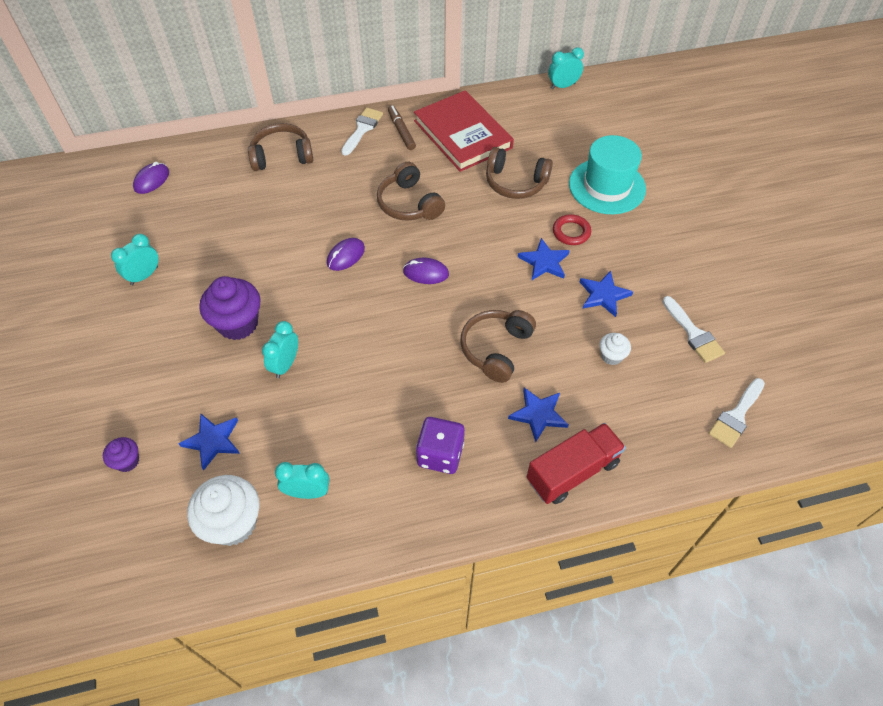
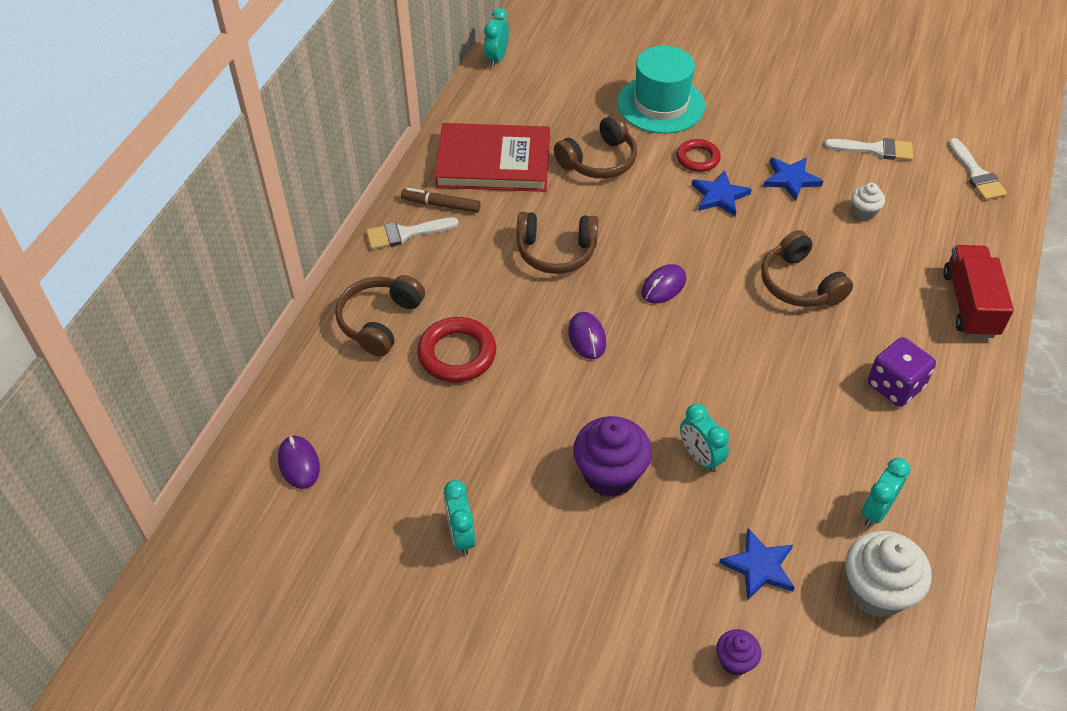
camera: 55 degrees left, 5 degrees down
white brush [341,107,383,156] -> white brush turned 75 degrees counterclockwise [366,217,459,250]
blue star [508,388,569,442] -> none
none -> red ring [417,317,496,382]

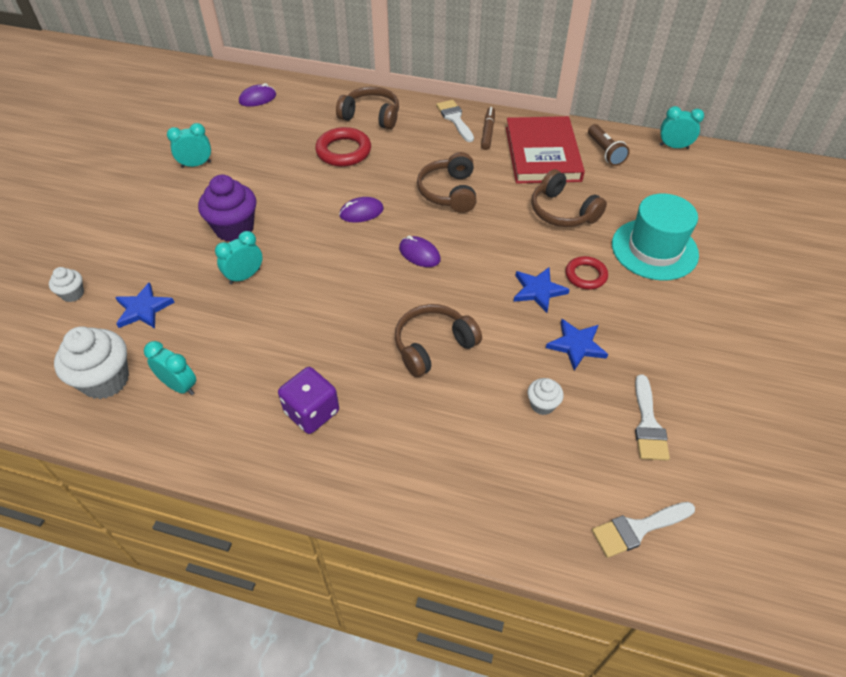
camera: 85 degrees right, 0 degrees up
purple cupcake [716,629,761,675] -> white cupcake [49,267,84,302]
red truck [943,245,1014,338] -> none
none -> brown flashlight [588,124,630,166]

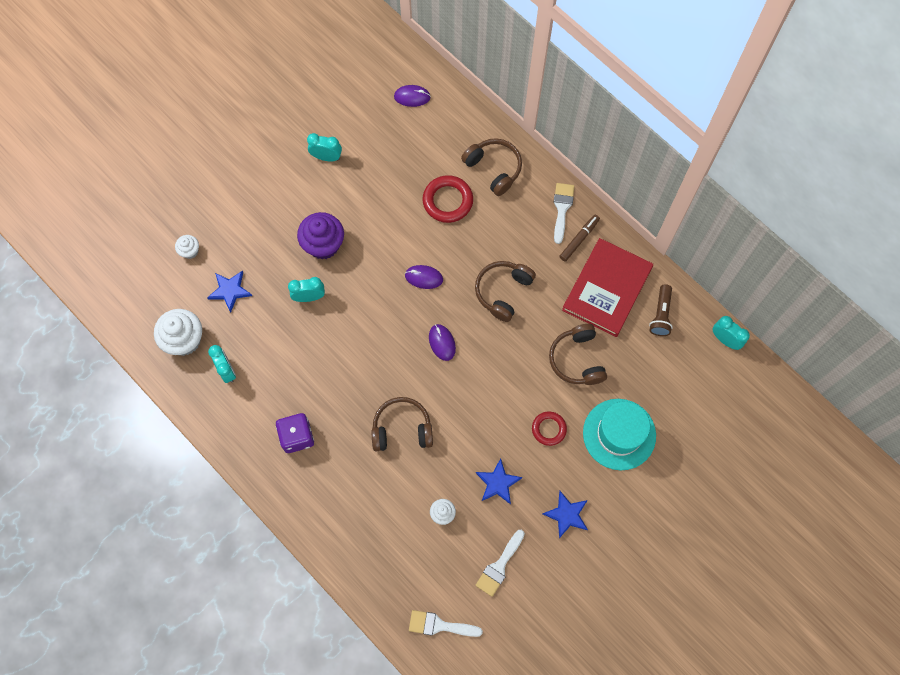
camera: 30 degrees right, 20 degrees up
blue star [514,267,570,313] -> blue star moved to [543,491,588,538]

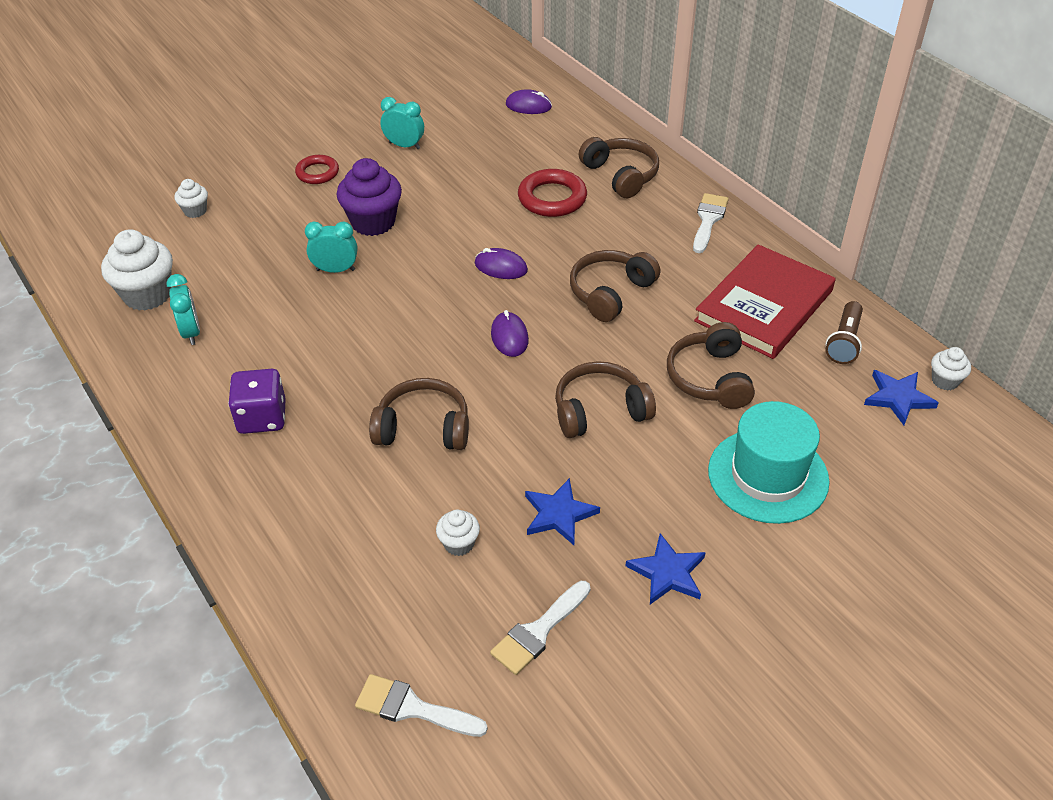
camera: 10 degrees right, 25 degrees down
blue star [207,271,252,312] -> blue star moved to [864,370,939,425]
red ring [532,411,567,446] -> red ring moved to [295,155,339,184]
brown marker [559,215,600,261] -> none
turquoise clock [713,316,750,350] -> white cupcake [931,347,971,391]
none -> brown headphones [555,361,656,438]

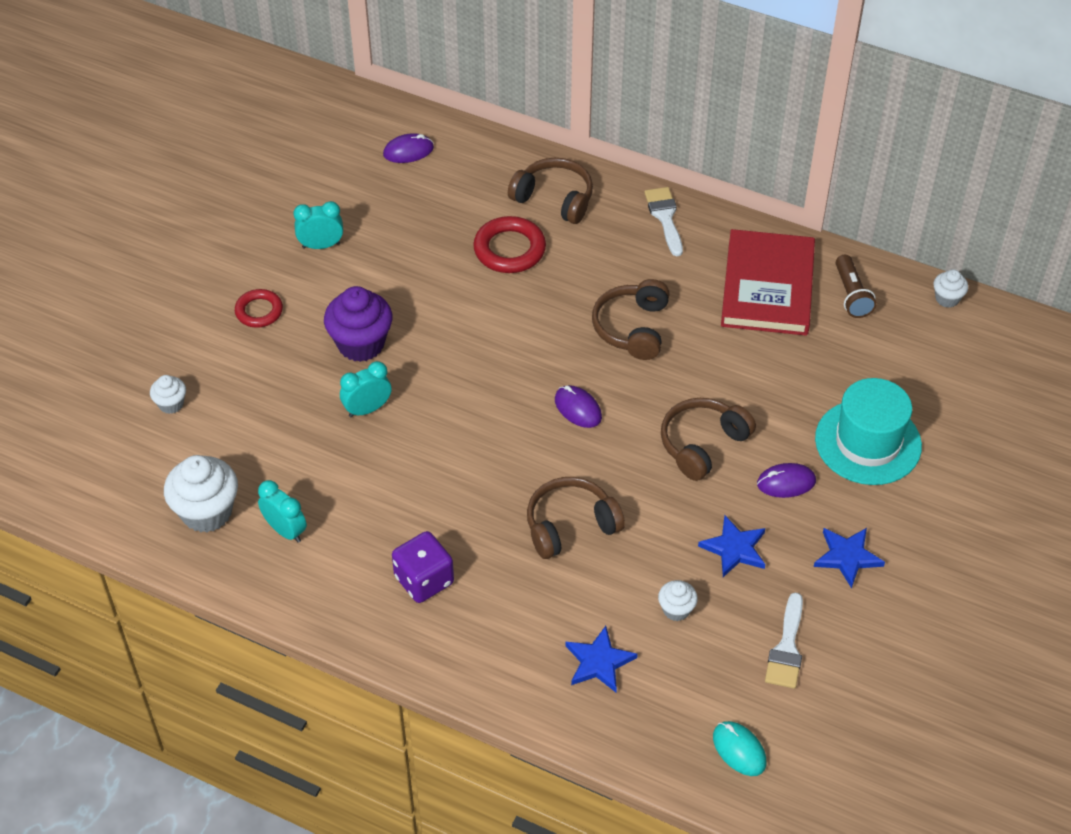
camera: 30 degrees left, 5 degrees up
white brush [355,674,488,737] -> turquoise mouse [713,721,767,776]
purple mouse [475,248,528,279] -> purple mouse moved to [757,463,816,498]
brown headphones [667,322,755,409] -> none
blue star [864,370,939,425] -> blue star moved to [565,626,638,692]

